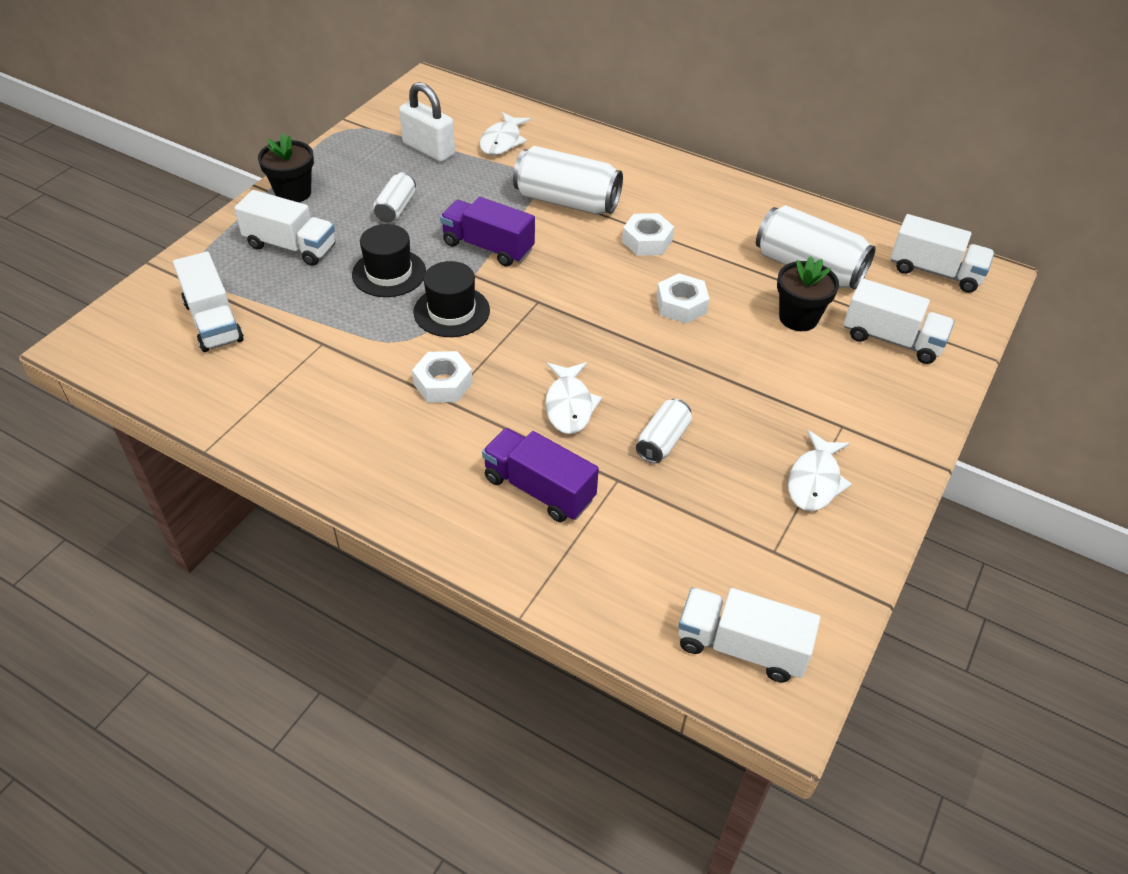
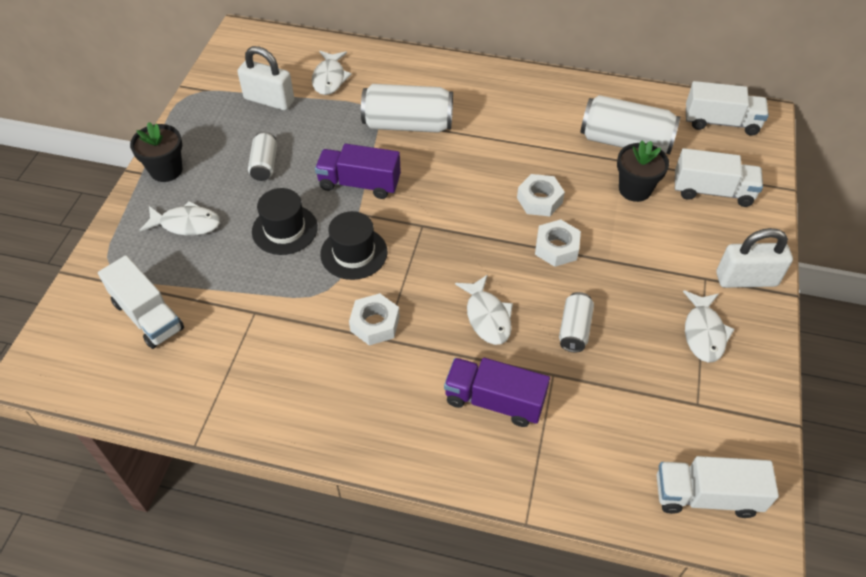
camera: 15 degrees left, 5 degrees up
white truck [234,190,335,266] -> white fish [139,201,220,236]
white nut [622,213,674,256] -> white nut moved to [535,219,581,267]
none -> white padlock [716,228,793,288]

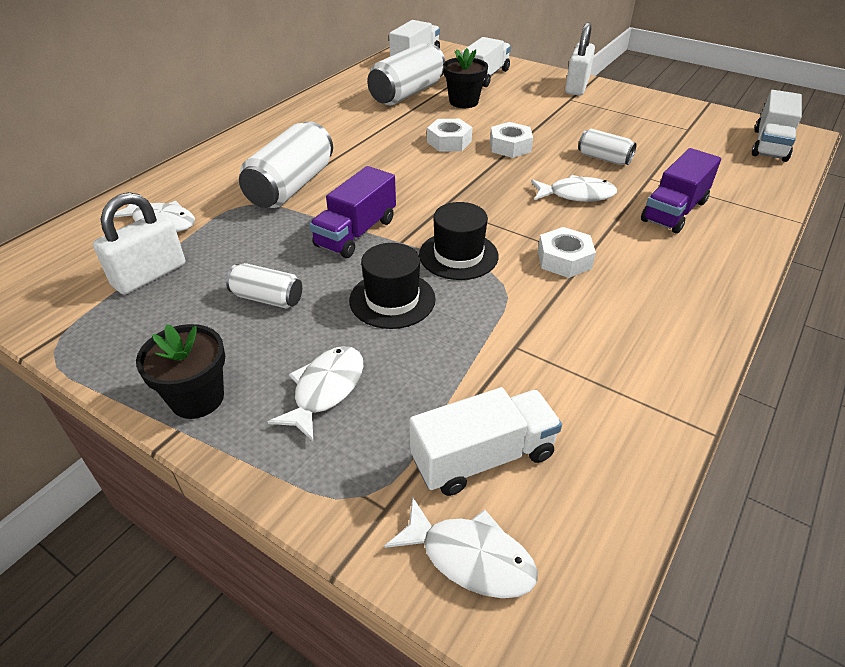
camera: 70 degrees left, 10 degrees down
white fish [683,290,735,363] -> white fish moved to [384,497,538,598]

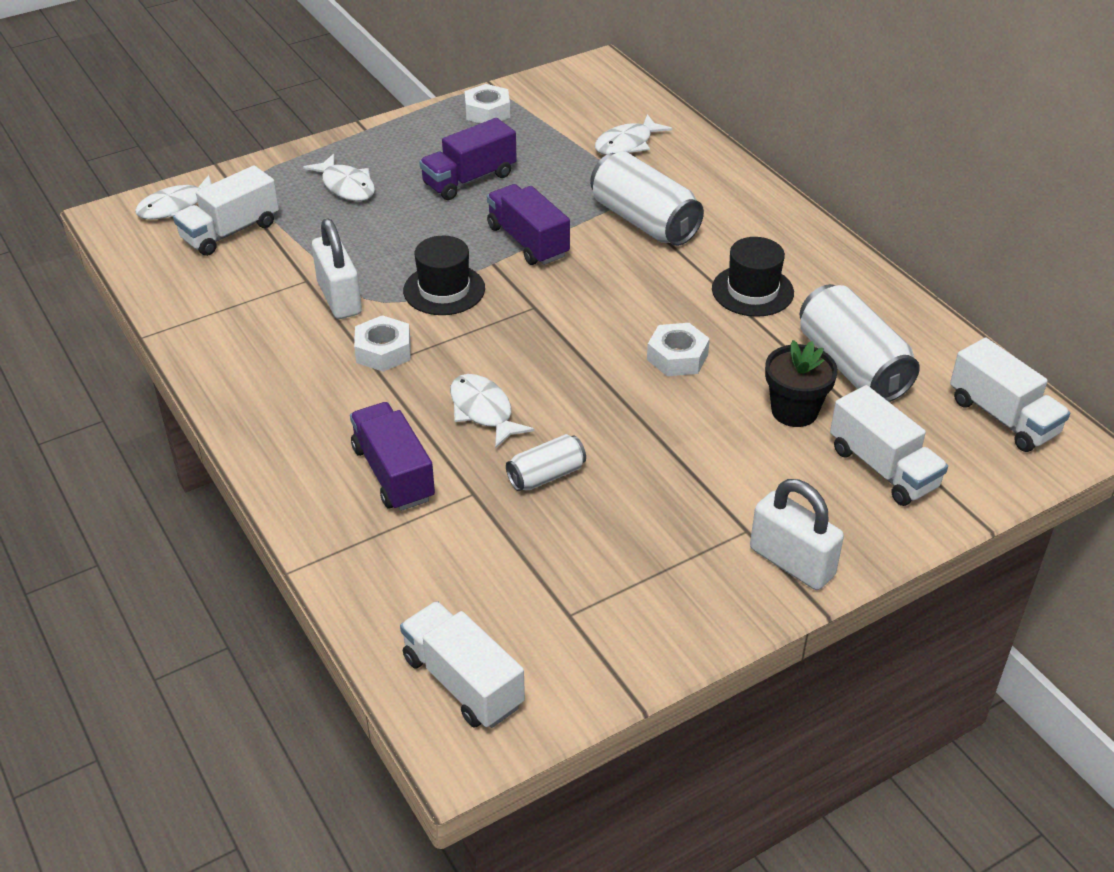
camera: 115 degrees right, 0 degrees up
white padlock [93,192,185,295] -> white padlock moved to [312,218,362,319]
black flower pot [136,324,225,419] -> none
white can [226,263,302,308] -> purple truck [419,118,517,200]
black hat [349,243,436,329] -> black hat moved to [712,237,794,317]
white truck [409,387,562,496] -> white truck turned 45 degrees clockwise [173,166,279,256]
white nut [490,122,533,158] -> white nut moved to [465,84,510,123]
white fish [531,175,617,202] -> white fish turned 120 degrees clockwise [450,374,534,449]

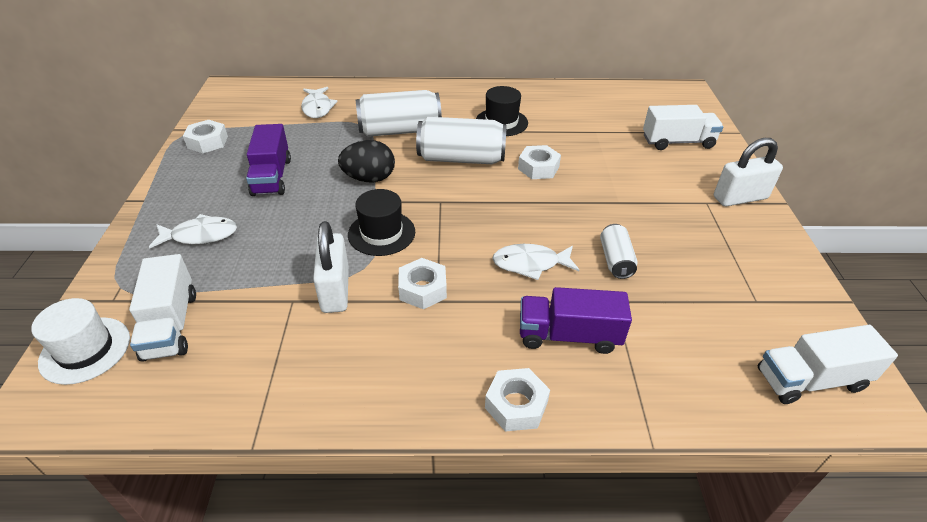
camera: 60 degrees left, 0 degrees up
white fish [135,175,212,220] -> white hat [31,298,130,385]
white padlock [312,218,362,319] -> white padlock turned 75 degrees clockwise [313,221,349,313]
purple truck [487,184,570,265] -> black egg [338,140,395,182]
black flower pot [765,340,838,427] -> none
white can [800,284,920,402] -> white can moved to [416,117,507,164]
white truck [950,338,1070,452] -> none
none -> white nut [485,368,550,432]

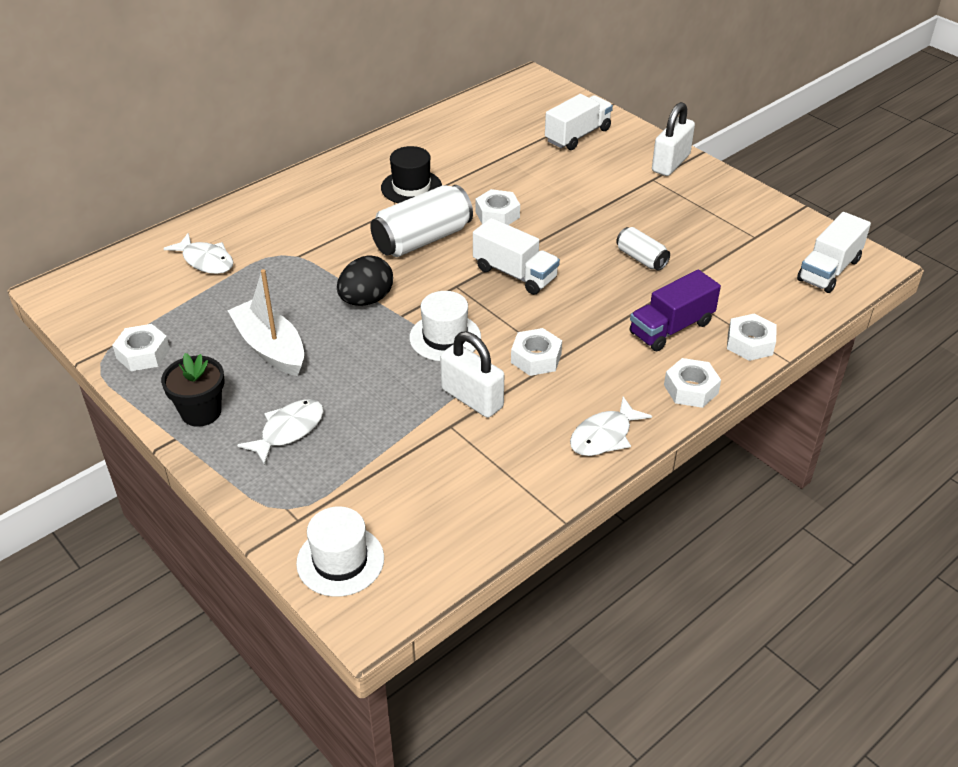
camera: 40 degrees left, 0 degrees up
white truck [129,254,196,362] -> white truck moved to [473,218,560,295]
purple truck [246,124,291,196] -> white boat [227,269,304,376]
black hat [348,189,415,256] -> white hat [409,291,481,361]
white can [356,90,442,137] -> none
white fish [492,244,579,280] -> white fish moved to [570,397,652,456]
none -> black flower pot [161,353,225,427]
none -> white nut [727,314,777,361]

